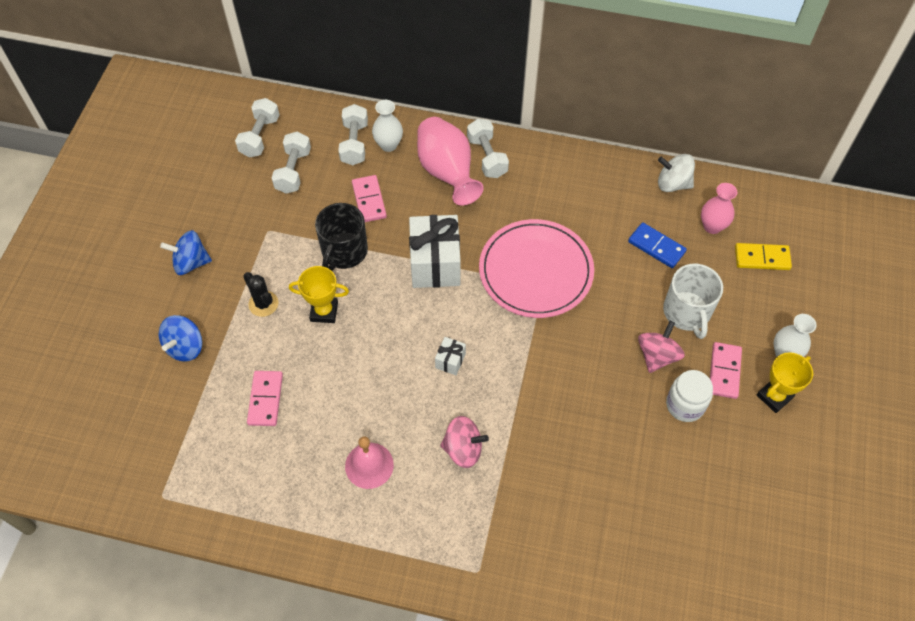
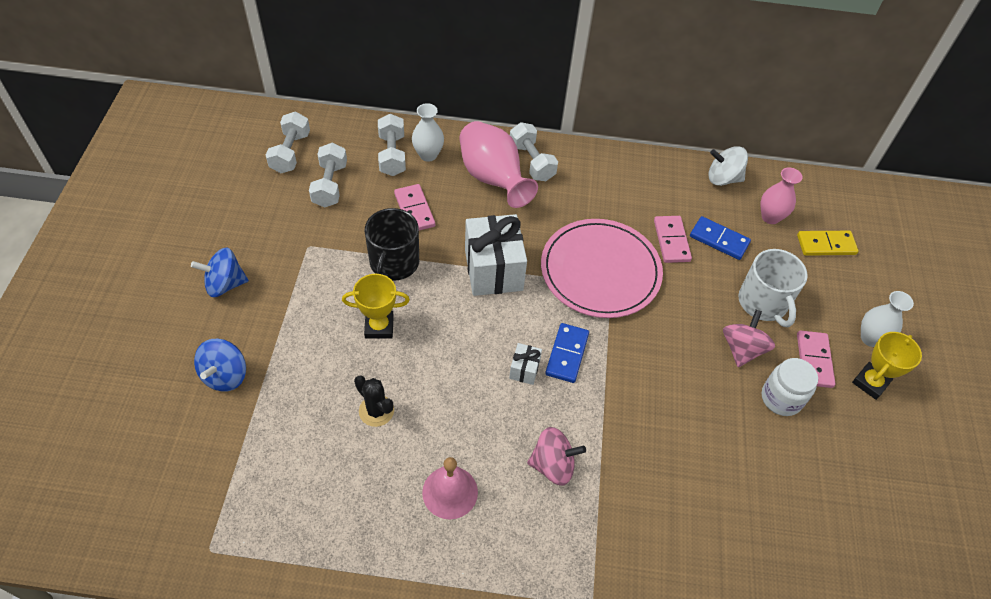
camera: 10 degrees left, 5 degrees down
black cactus [243,272,278,317] -> black cactus moved to [354,375,394,427]
pink domino [247,371,283,426] -> pink domino moved to [654,216,692,263]
none -> blue domino [545,323,589,383]

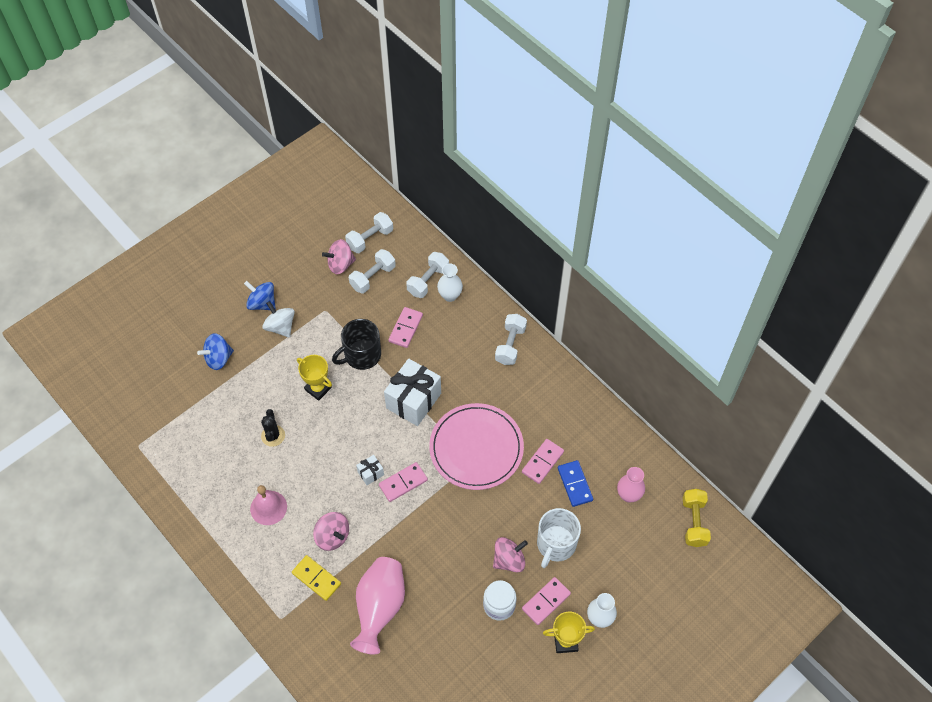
camera: 45 degrees right, 5 degrees up
pink vase [459,121,538,208] -> pink vase moved to [350,557,405,654]
blue domino [545,323,589,383] -> pink domino [379,462,428,502]
white spinning top [708,146,748,186] -> white spinning top moved to [262,301,295,338]
yellow domino [797,231,858,256] -> yellow domino moved to [292,555,341,601]
none -> pink spinning top [322,239,356,274]
none -> yellow dumbbell [683,489,711,547]

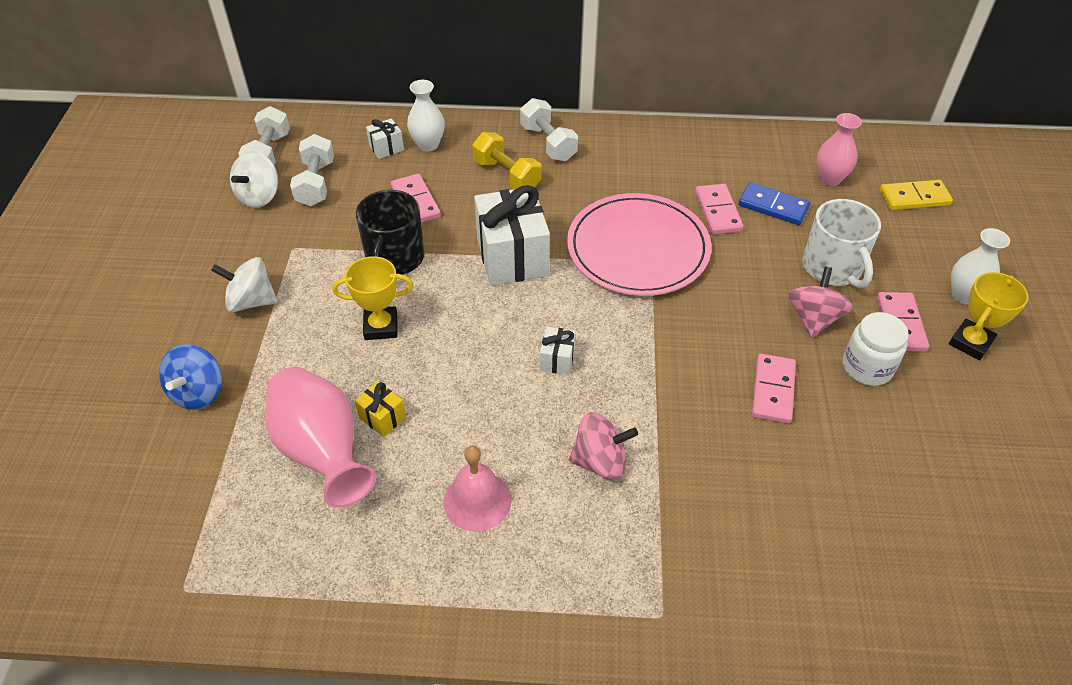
camera: 45 degrees left, 10 degrees down
blue spinning top [244,281,276,310] -> none
black cactus [261,409,285,447] -> yellow gift [355,381,406,437]
yellow domino [292,555,341,601] -> yellow domino moved to [880,180,953,210]
pink spinning top [322,239,356,274] -> white spinning top [230,151,278,208]
pink vase [350,557,405,654] -> pink vase moved to [265,367,376,507]
pink domino [379,462,428,502] -> pink domino moved to [752,354,796,423]
white dumbbell [406,252,449,298] -> white gift [366,118,404,159]
yellow dumbbell [683,489,711,547] -> yellow dumbbell moved to [472,132,542,189]

